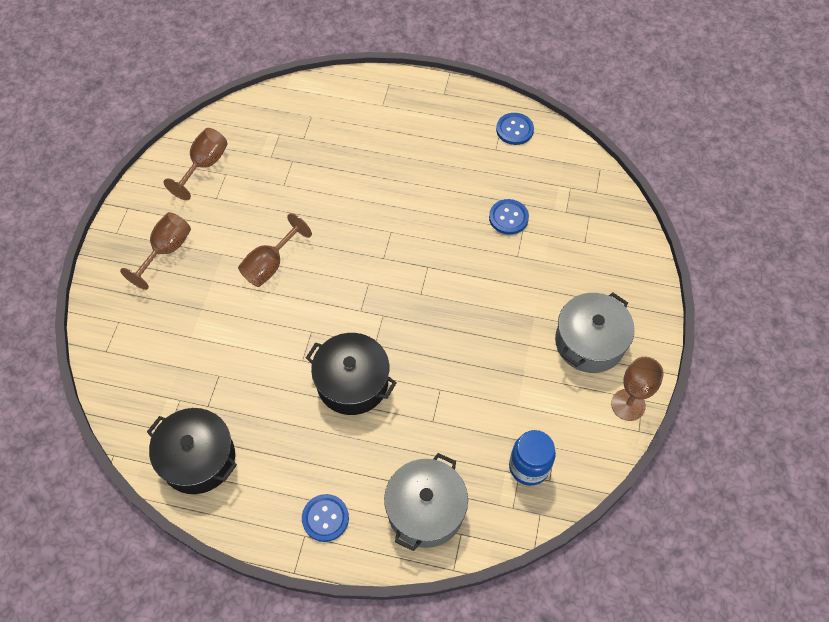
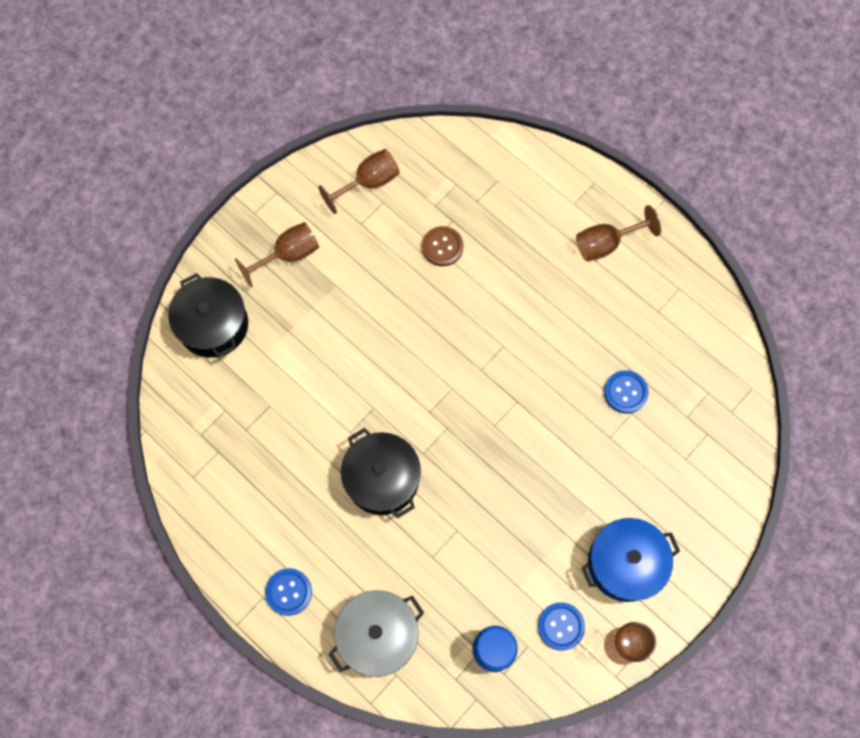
camera: 30 degrees right, 10 degrees up
black pot [147,408,237,494] -> black pot moved to [168,273,248,358]
brown goblet [238,213,312,287] -> brown goblet moved to [576,205,661,261]
blue button [496,113,534,145] -> blue button moved to [538,602,585,651]
grey pot [555,292,635,373] -> blue pot [582,518,680,602]
none -> brown button [422,226,464,266]

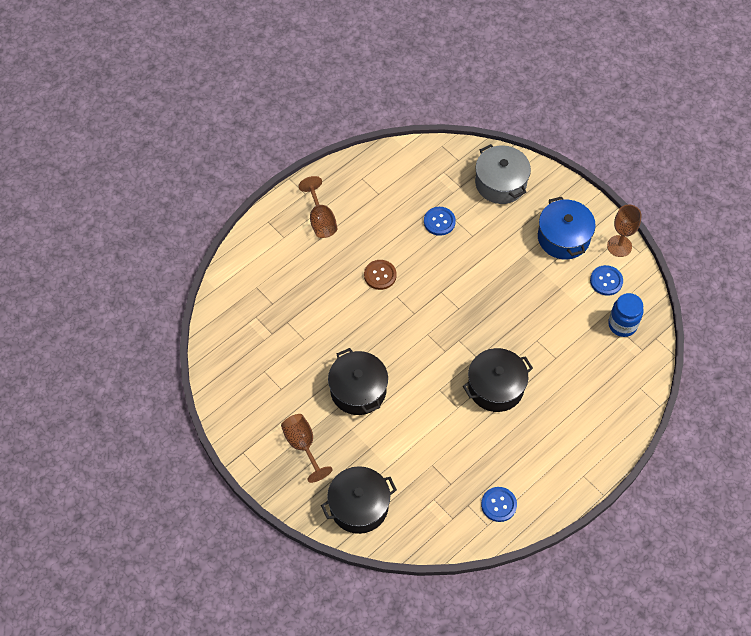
camera: 85 degrees left, 10 degrees down
blue button [265,568,312,616] -> blue button moved to [481,487,517,522]
brown goblet [318,149,400,214] -> none
grey pot [329,590,424,677] -> grey pot moved to [475,144,531,204]
brown button [422,226,464,266] -> brown button moved to [364,260,397,290]
none -> black pot [328,348,388,415]

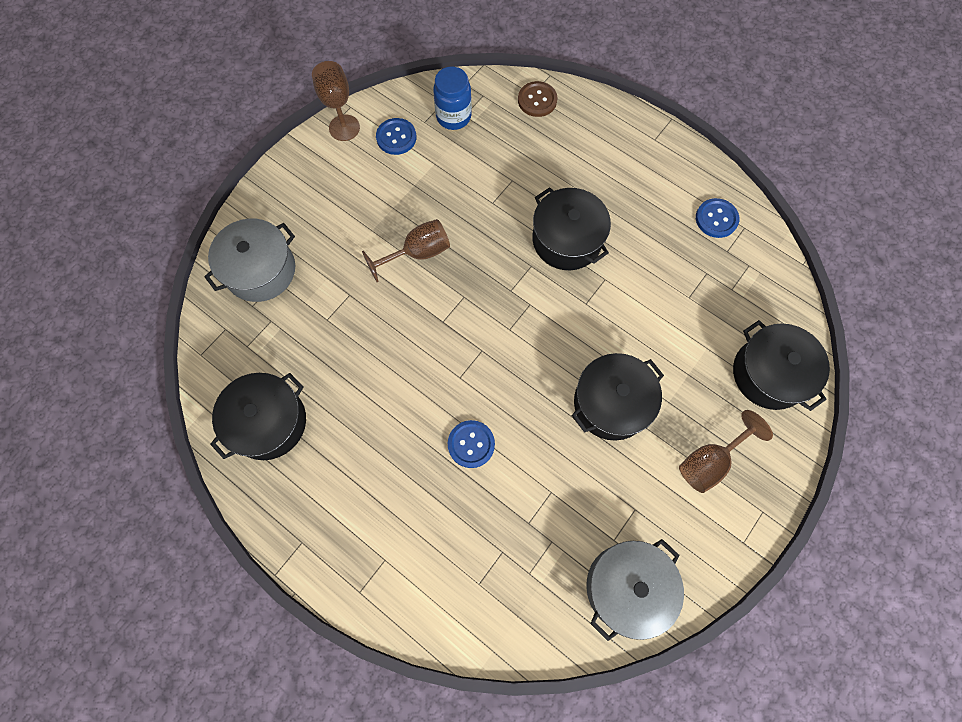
camera: 100 degrees left, 10 degrees up
brown goblet [298,176,337,238] -> brown goblet moved to [362,219,450,282]
brown button [364,260,397,290] -> brown button moved to [518,81,557,117]
blue button [424,207,456,236] -> blue button moved to [448,420,495,468]
blue pot [538,197,596,260] -> none
none -> black pot [210,373,306,460]
none -> grey pot [586,539,684,641]

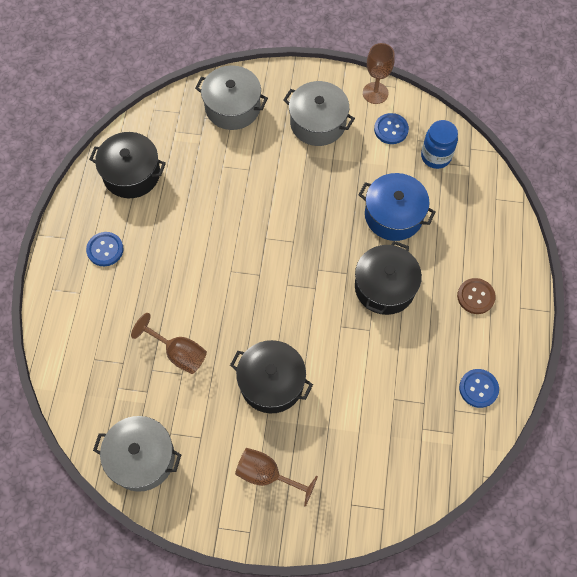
camera: 60 degrees right, 5 degrees down
brown goblet [362,219,450,282] -> brown goblet moved to [131,313,207,374]
blue button [448,420,495,468] -> blue button moved to [86,232,124,266]
brown button [518,81,557,117] -> brown button moved to [457,278,496,314]
black pot [733,320,830,411] -> none
none -> grey pot [283,81,355,146]
none -> blue pot [359,173,436,241]

